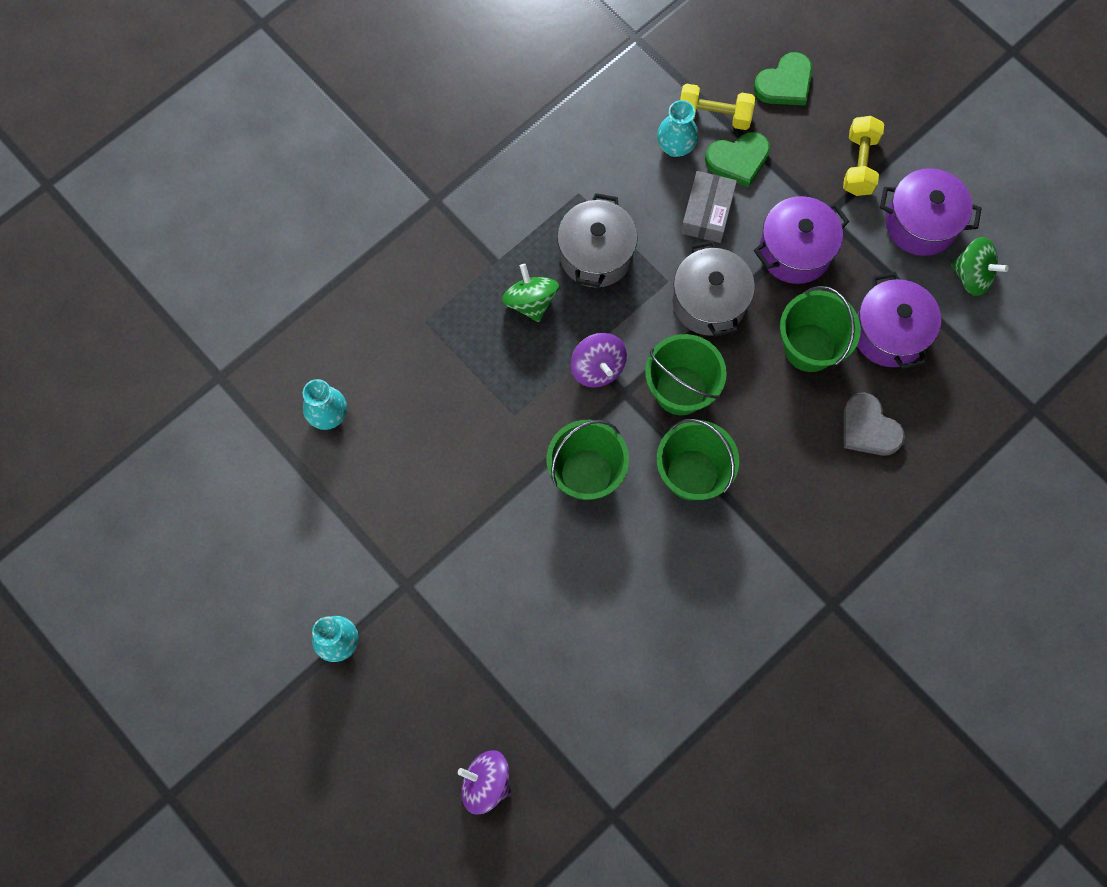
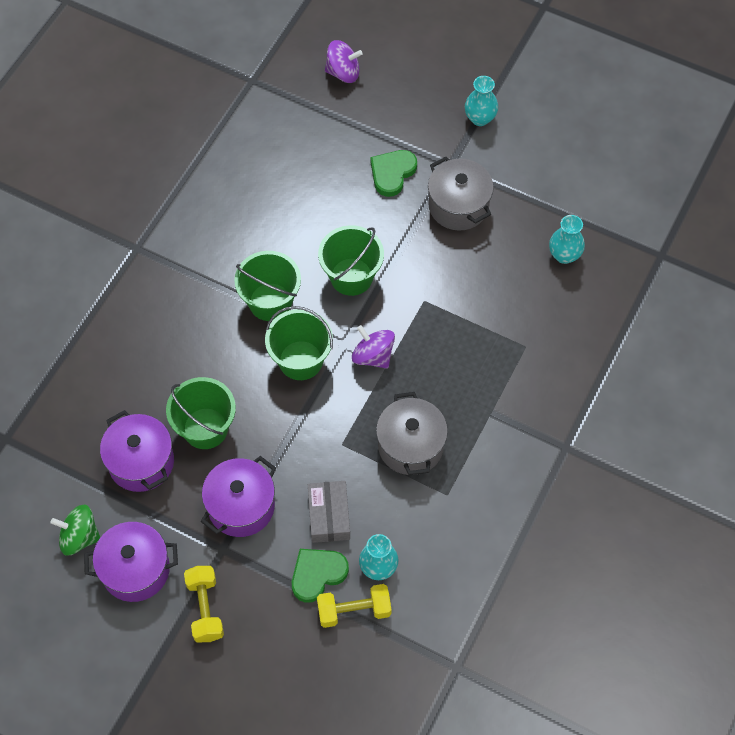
camera: 160 degrees right, 10 degrees down
green spinning top [502,264,559,322] -> none
grey pot [673,241,755,337] -> grey pot moved to [428,156,494,231]
green heart [753,52,812,105] -> green heart moved to [370,150,417,197]
grey heart [844,393,905,456] -> none

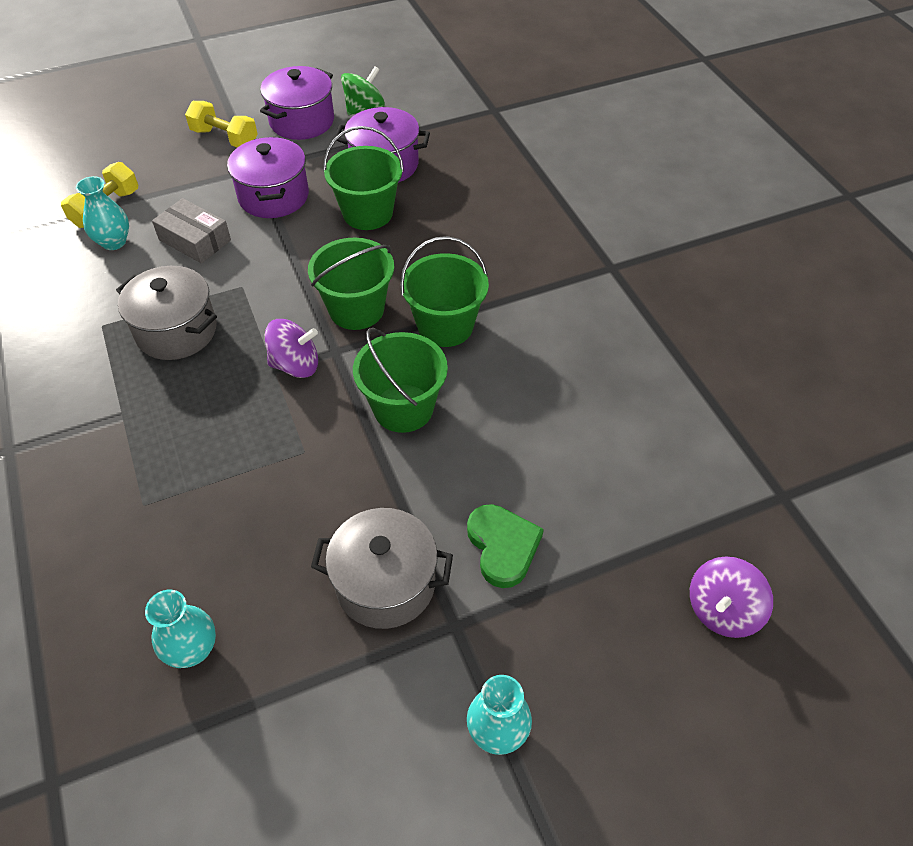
camera: 130 degrees right, 10 degrees down
green heart [292,549,349,603] -> none

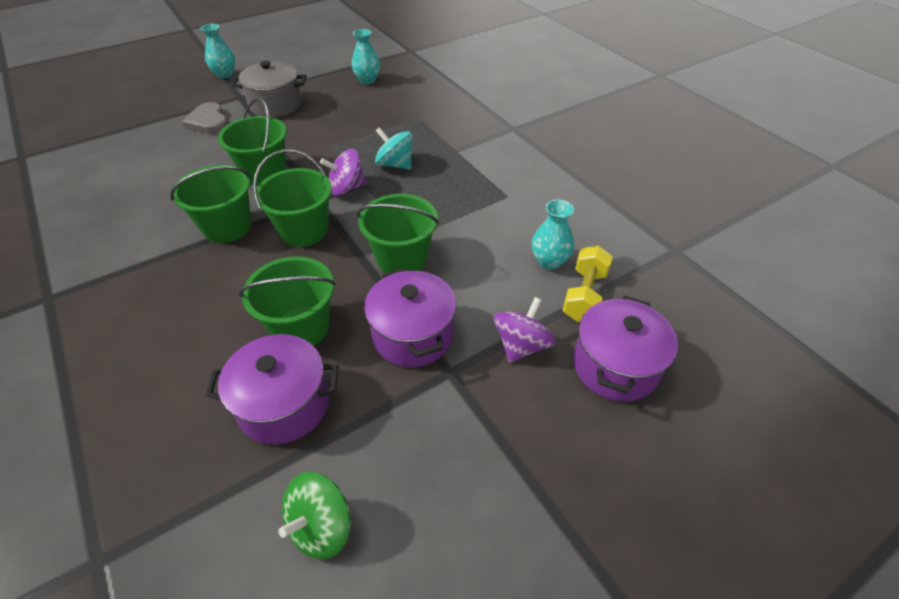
camera: 170 degrees right, 5 degrees down
grey pot [116,266,217,360] -> none
grey box [152,198,231,263] -> none
yellow dumbbell [185,101,257,147] -> none
purple pot [260,66,334,140] -> purple pot moved to [573,296,678,402]
green heart [467,504,544,588] -> grey heart [182,102,229,134]
purple spinning top [690,556,773,638] -> purple spinning top moved to [494,297,556,363]
none -> green bucket [357,194,439,273]
none -> turquoise spinning top [375,127,413,169]

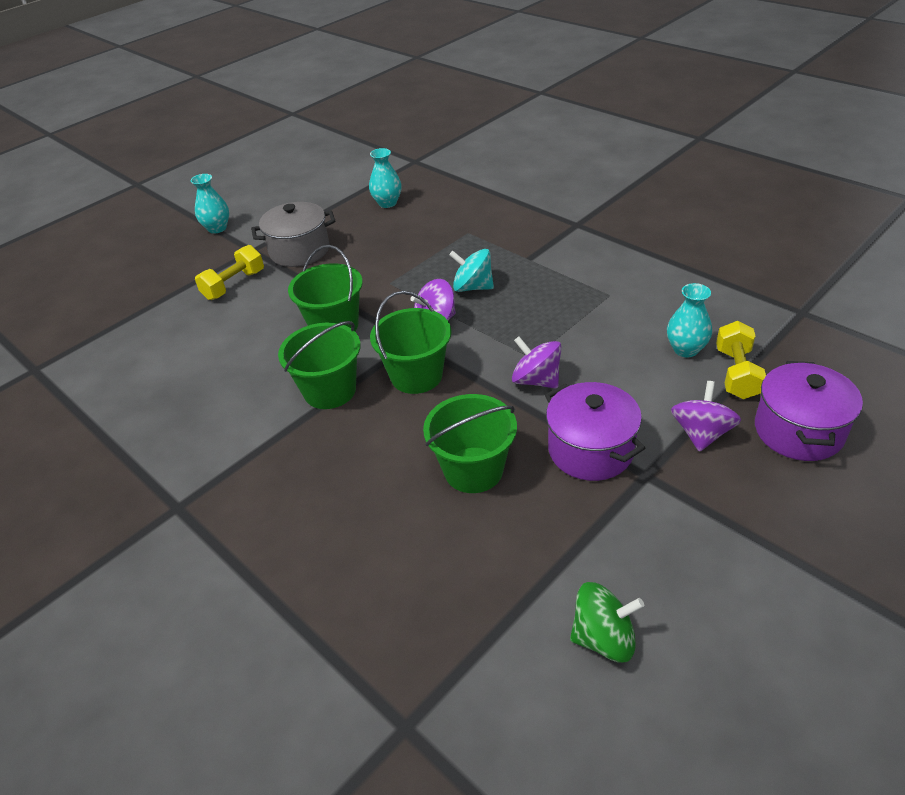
camera: 10 degrees left, 5 degrees down
grey heart [182,102,229,134] -> yellow dumbbell [195,245,264,300]
purple pot [206,334,339,445] -> none
green spinning top [279,472,351,559] -> green spinning top turned 120 degrees counterclockwise [570,582,644,662]
green bucket [357,194,439,273] -> purple spinning top [512,337,562,389]

